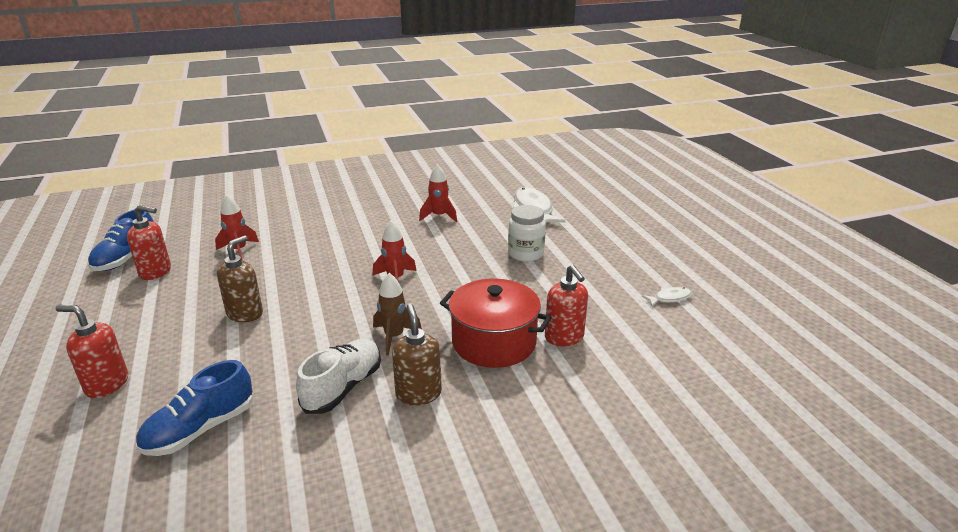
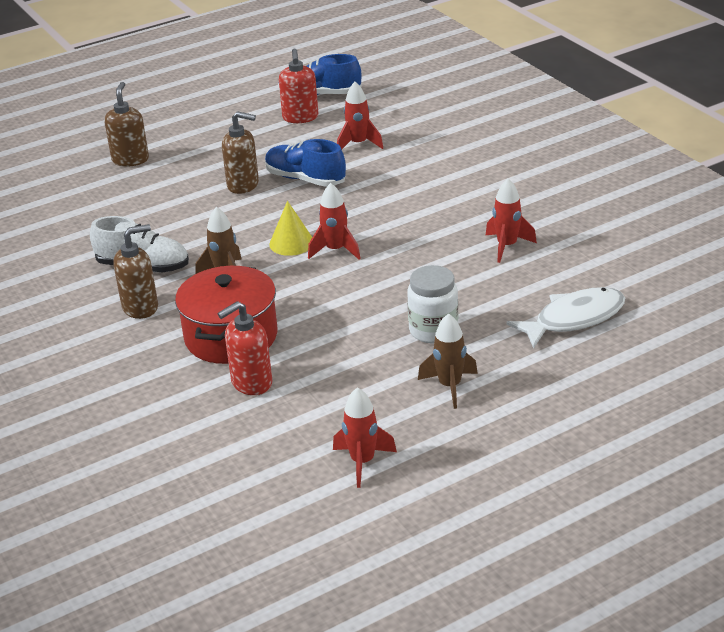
camera: 80 degrees right, 5 degrees up
red soap dispenser [56,305,128,398] -> brown soap dispenser [104,82,149,167]
blue shoe [136,360,253,456] -> blue shoe moved to [265,139,346,187]
white fish [642,287,692,307] -> red rocket [333,387,397,488]
none -> yellow cone [269,201,312,256]
none -> brown rocket [418,313,478,409]

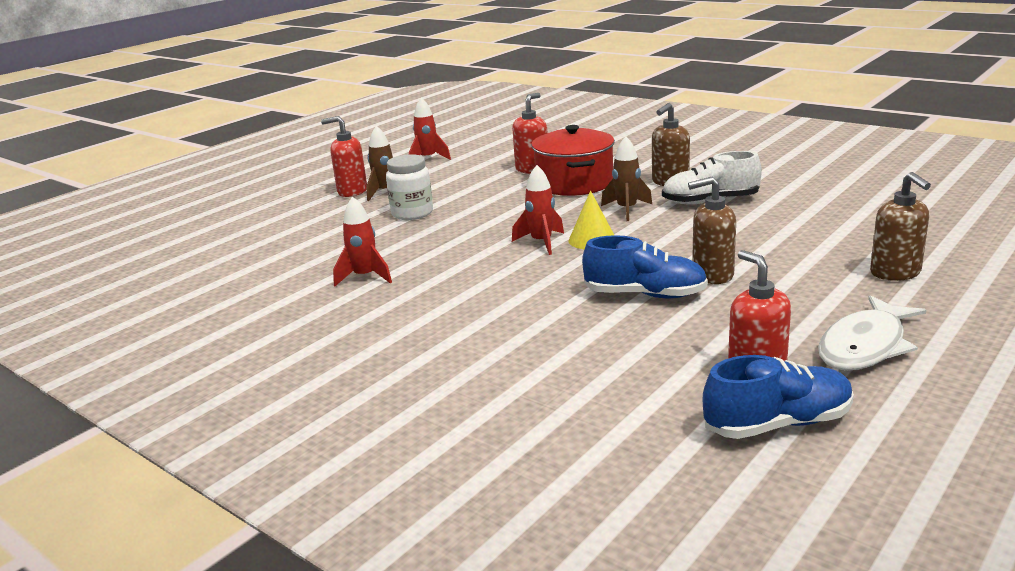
camera: 160 degrees right, 10 degrees down
red rocket [337,82,383,150] -> none
white fish [506,287,625,349] -> white fish moved to [818,295,926,371]
none -> red soap dispenser [321,116,367,197]

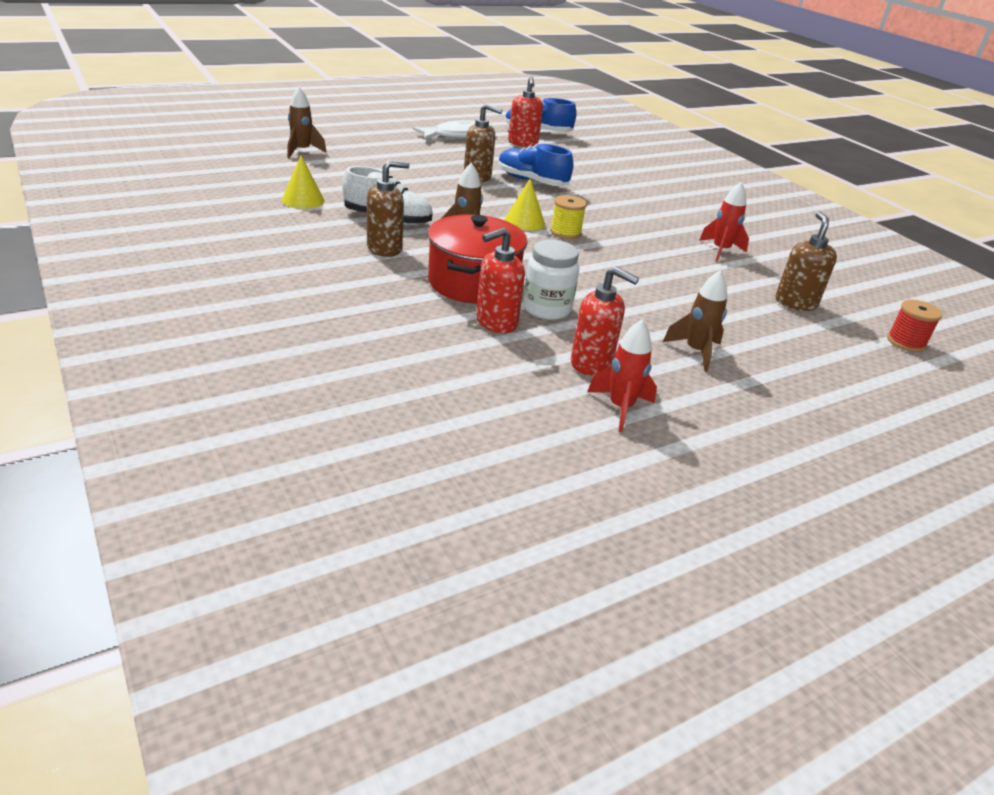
camera: 165 degrees left, 10 degrees up
red soap dispenser [321,116,367,197] -> red soap dispenser moved to [571,266,639,375]
white jar [386,154,433,220] -> white jar moved to [523,240,579,320]
red rocket [512,165,564,255] -> yellow spool [550,195,587,239]
brown soap dispenser [870,172,931,281] -> brown soap dispenser moved to [775,212,837,311]
none -> yellow cone [282,156,325,209]
none -> brown rocket [287,87,327,158]
none -> red spool [887,300,943,352]

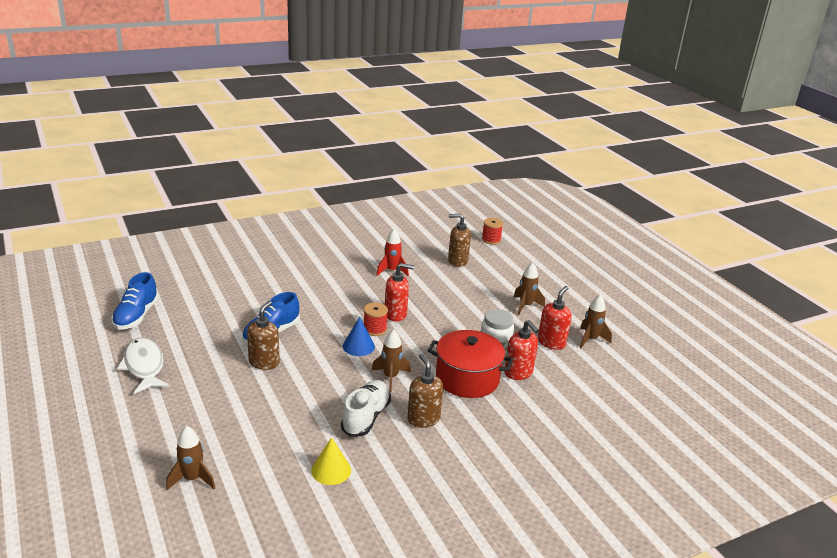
camera: 85 degrees left, 5 degrees down
yellow cone [504,178,545,231] -> blue cone [343,317,375,356]
red soap dispenser [508,77,543,147] -> red soap dispenser moved to [385,263,414,322]
yellow spool [550,195,587,239] -> red spool [364,302,388,336]
red rocket [587,320,657,432] -> brown rocket [580,295,612,348]

